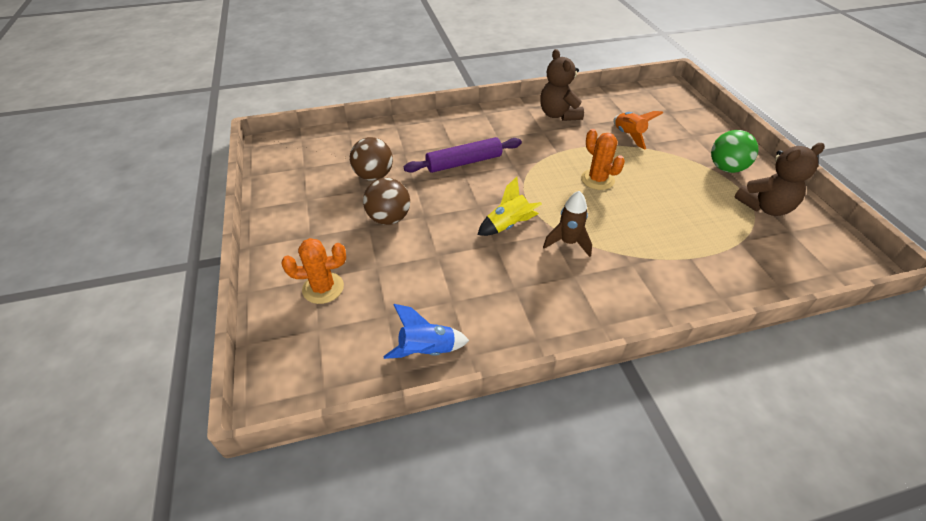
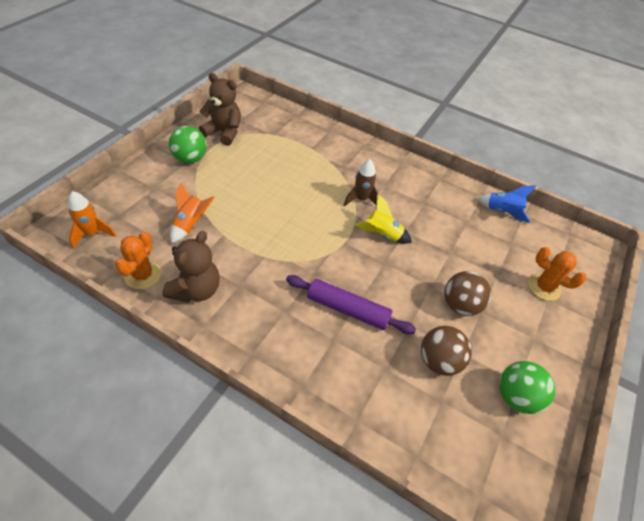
camera: 140 degrees left, 5 degrees up
orange cactus [581,129,625,190] -> orange cactus moved to [115,232,161,290]
none -> orange rocket [68,191,116,249]
none -> green ball [499,361,555,414]

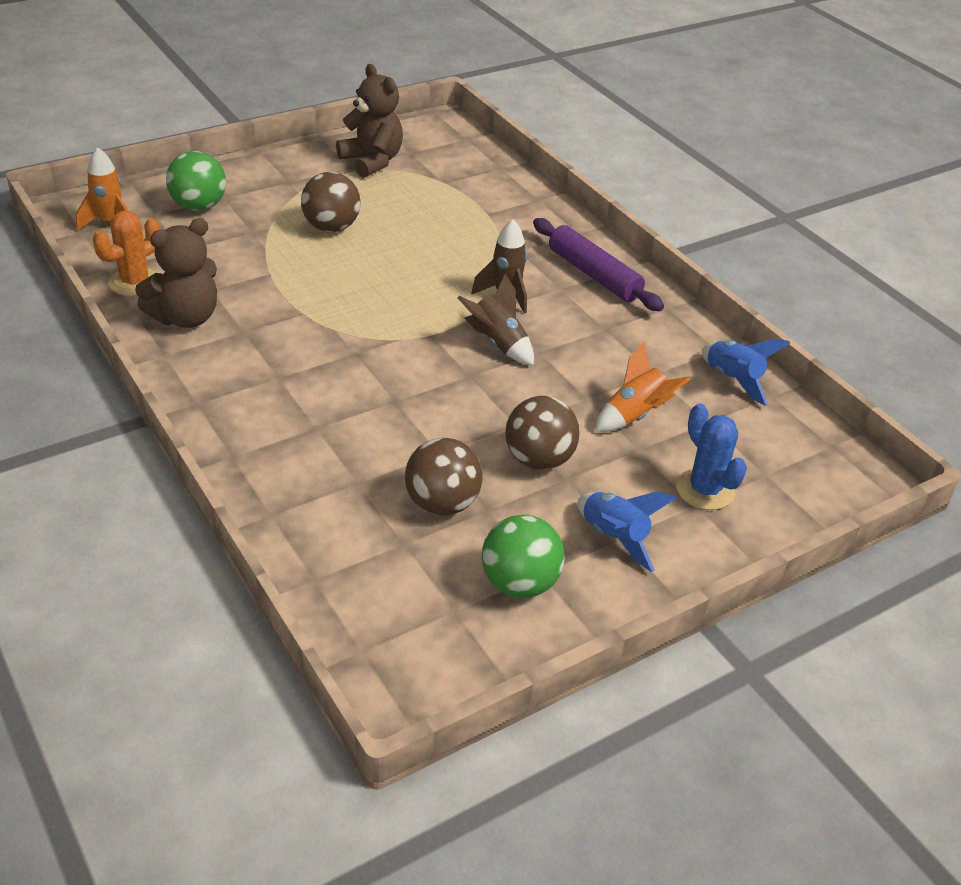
camera: 30 degrees right, 10 degrees down
green ball [169,126,207,163] -> green ball moved to [166,151,226,211]
orange rocket [170,182,215,243] -> orange rocket moved to [595,342,691,432]
purple rolling pin [286,275,416,334] -> purple rolling pin moved to [533,218,664,311]
yellow rocket [355,194,412,244] -> brown rocket [458,274,534,366]
orange cactus [528,247,586,301] -> blue cactus [676,403,747,510]
none -> brown ball [301,172,361,232]
none -> blue rocket [578,491,677,572]

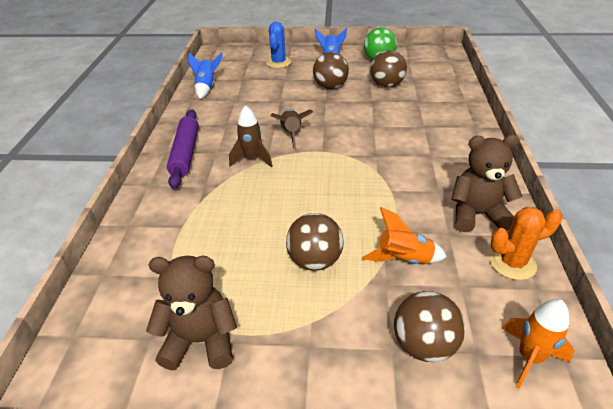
camera: 140 degrees left, 0 degrees up
green ball [166,151,226,211] -> brown ball [394,291,465,362]
brown teddy bear [336,64,403,178] -> brown teddy bear turned 90 degrees clockwise [146,256,237,370]
orange rocket [595,342,691,432] -> orange rocket moved to [362,207,447,264]

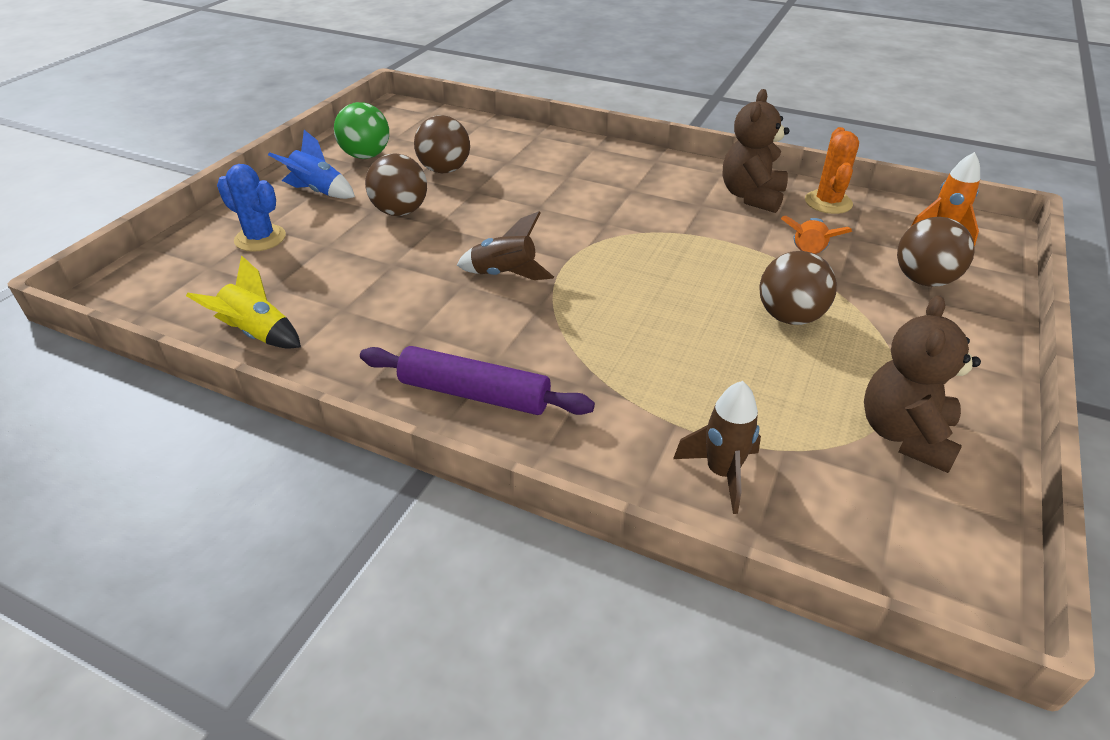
camera: 70 degrees left, 0 degrees up
blue rocket [188,53,223,99] -> yellow rocket [186,255,301,348]
brown rocket [229,105,272,167] -> brown rocket moved to [673,381,761,514]

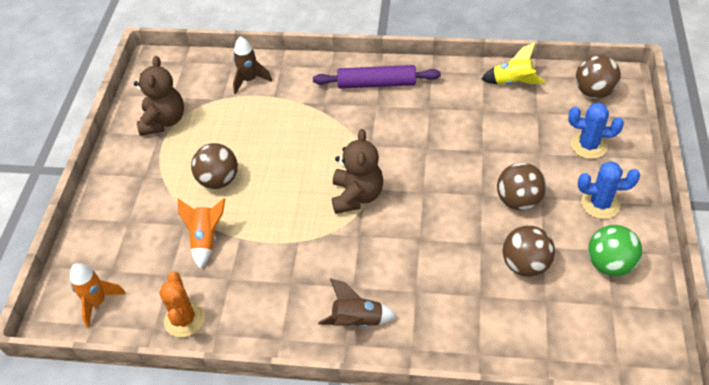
camera: 165 degrees right, 10 degrees up
blue rocket [268,130,355,199] -> blue cactus [578,161,640,219]
brown rocket [457,211,554,280] -> brown rocket moved to [318,278,397,327]
brown teddy bear [723,89,790,213] -> brown teddy bear moved to [332,129,383,214]
brown ball [897,217,975,287] -> brown ball moved to [576,55,621,98]

